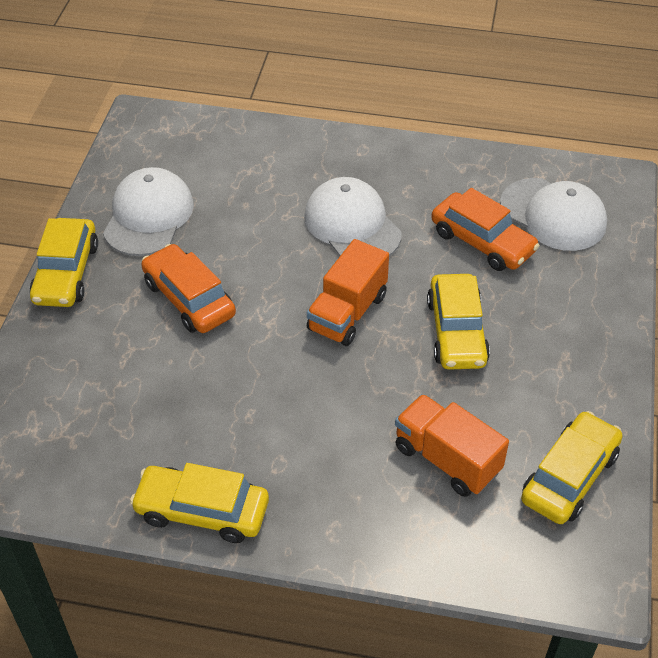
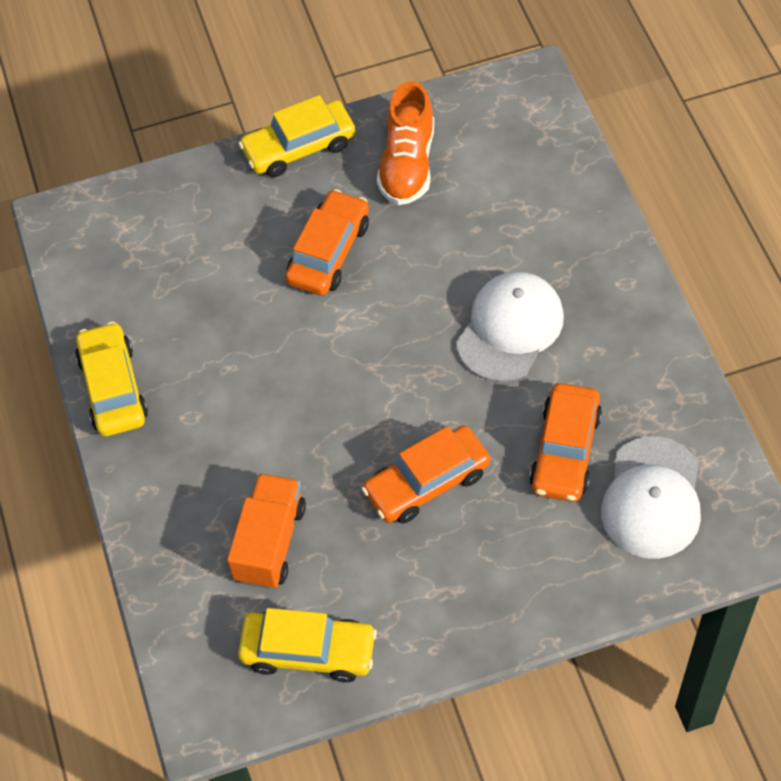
camera: 65 degrees right, 10 degrees up
white cap [103,167,194,256] -> orange shoe [377,81,434,205]
orange truck [307,239,389,346] -> none
yellow car [427,274,490,370] -> orange car [362,426,490,524]

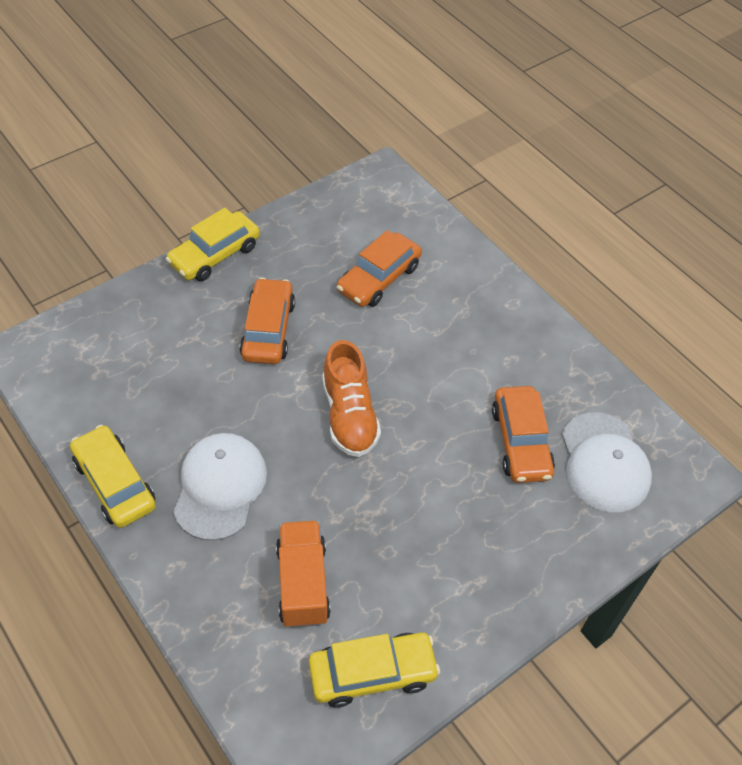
camera: 25 degrees left, 5 degrees down
orange car [362,426,490,524] -> orange car moved to [337,230,422,307]
orange shoe [377,81,434,205] -> orange shoe moved to [322,340,381,457]
white cap [456,271,564,382] -> white cap moved to [173,433,267,541]

